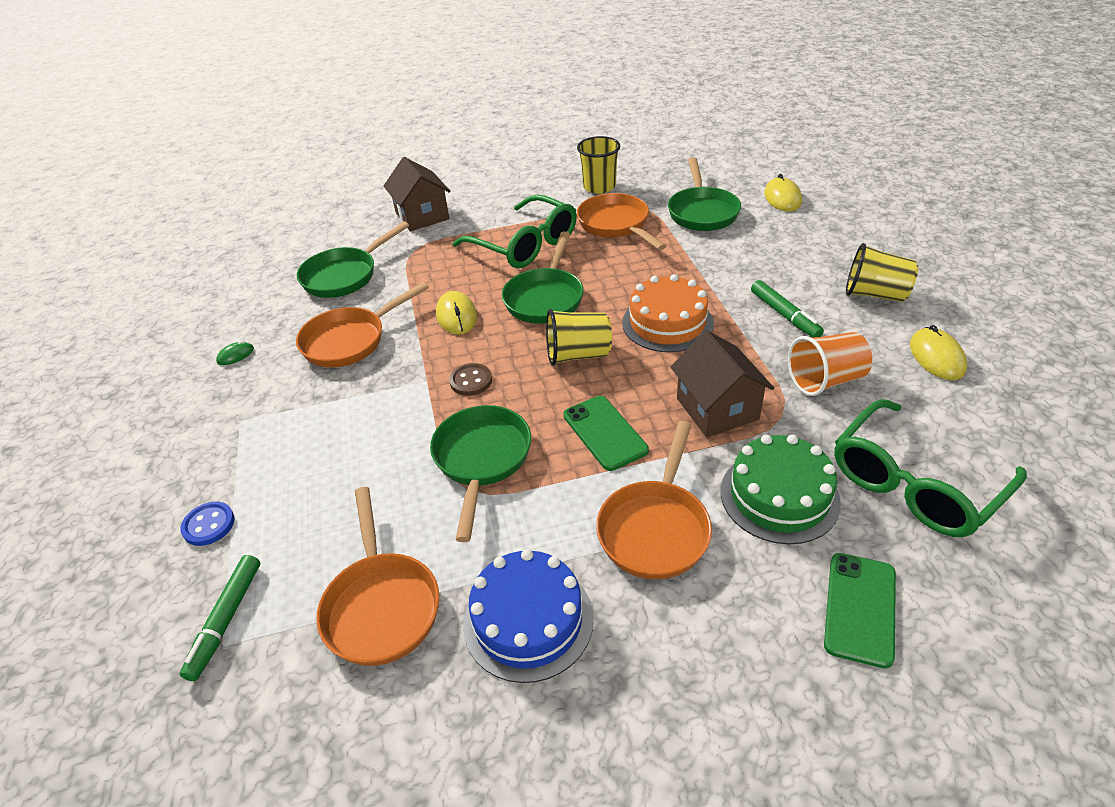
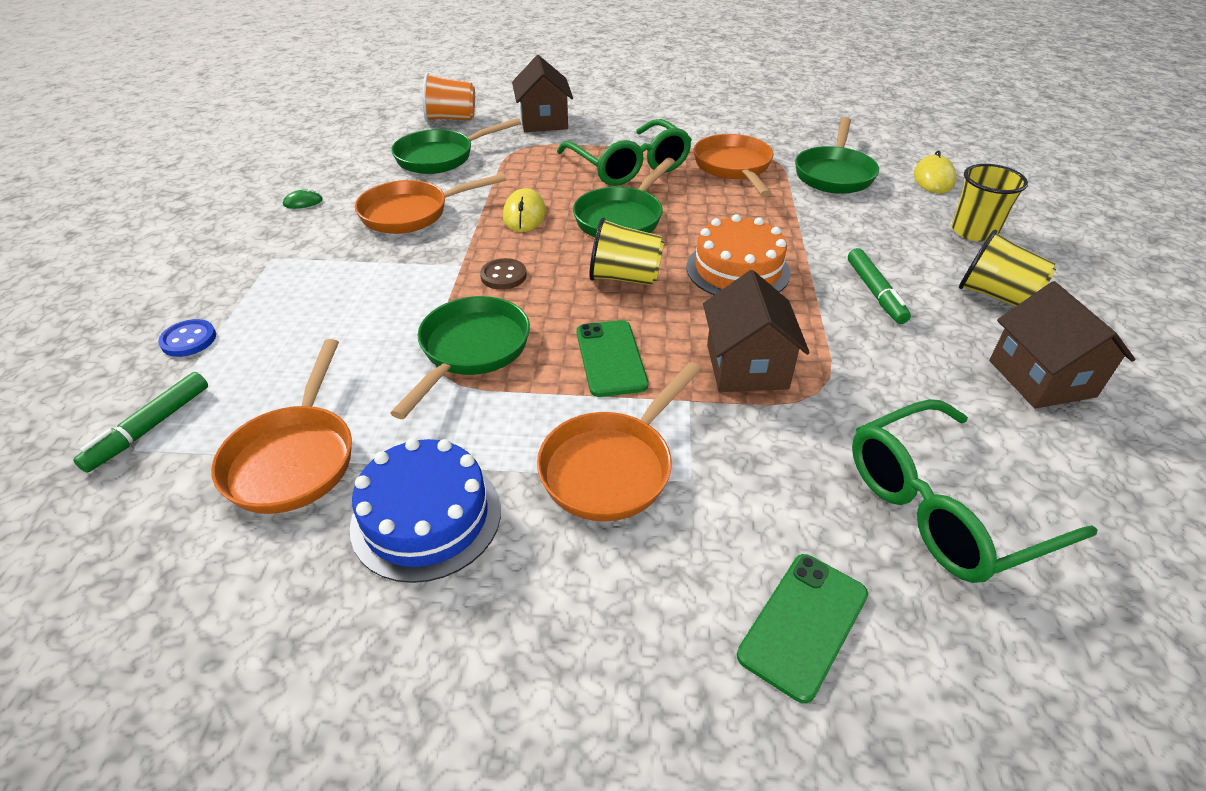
camera: 15 degrees right, 0 degrees up
yellow cup [577,136,620,194] -> yellow cup moved to [952,164,1028,241]
green cake [721,435,841,544] -> none
orange cup [788,332,872,396] -> orange cup moved to [423,73,475,122]
yellow mouse [910,325,967,380] -> brown house [989,281,1135,409]

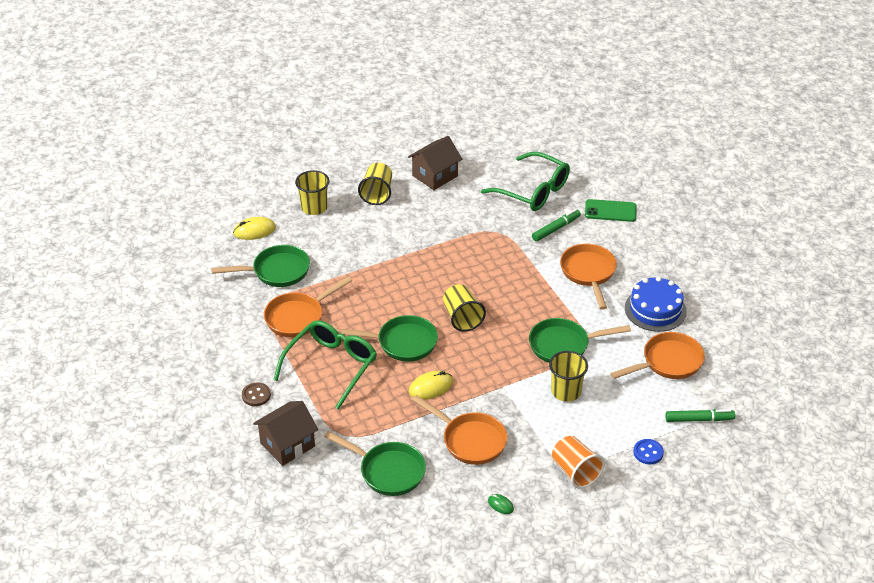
camera: 120 degrees left, 0 degrees up
orange cup [423,73,475,122] -> orange cup moved to [552,436,605,488]
brown button [480,258,527,290] -> brown button moved to [242,382,271,406]
orange pan [537,362,701,521] -> orange pan turned 105 degrees counterclockwise [560,244,617,310]
green phone [577,320,649,397] -> none
orange cake [687,214,791,295] -> none
brown house [703,270,810,392] -> none
green marker [848,248,911,324] -> green marker moved to [532,209,581,242]
none -> yellow cup [549,351,588,402]

